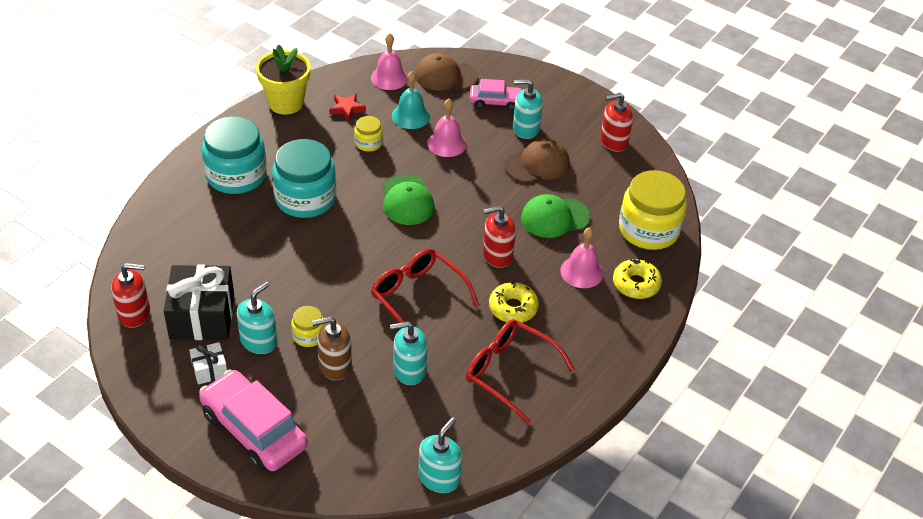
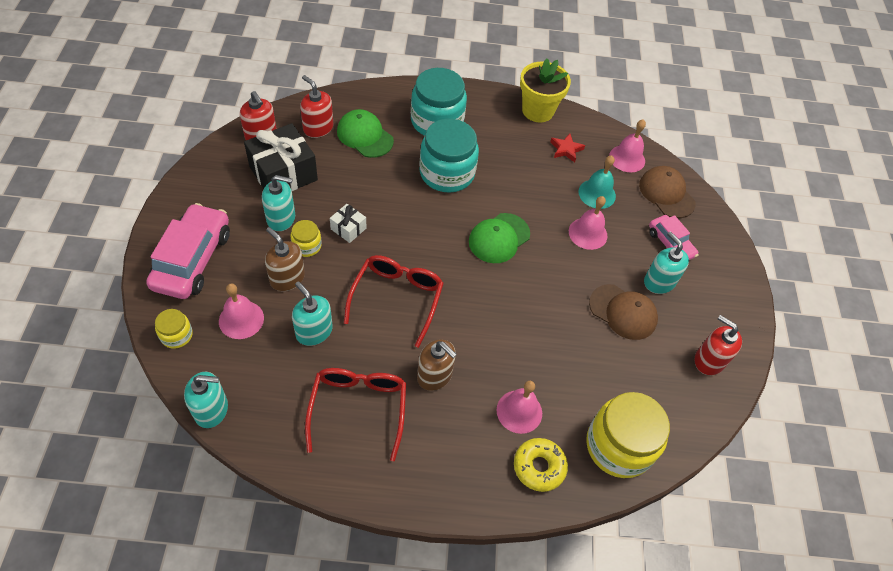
camera: 55 degrees right, 10 degrees up
white gift [189,342,227,384] -> white gift moved to [330,204,366,243]
yellow jar [354,116,383,152] -> yellow jar moved to [155,309,193,349]
red soap dispenser [483,206,516,268] -> red soap dispenser moved to [300,75,333,138]
yellow donut [489,281,539,323] -> brown soap dispenser [417,339,457,391]
green cap [521,194,591,238] -> green cap moved to [337,109,394,158]
none -> pink bell [219,283,264,339]

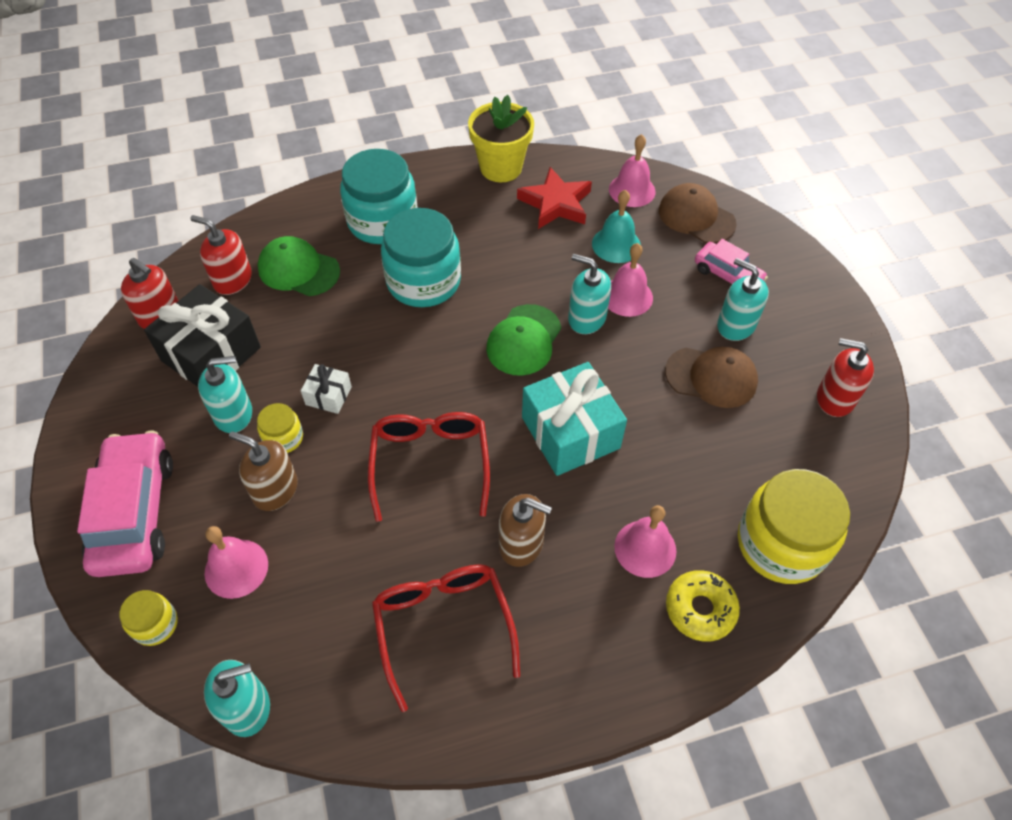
camera: 15 degrees left, 0 degrees up
turquoise soap dispenser [292,281,333,346] -> turquoise soap dispenser moved to [568,254,611,334]
red star [550,133,585,162] -> red star [517,167,592,229], size x1.68
none -> turquoise gift [522,362,627,476]

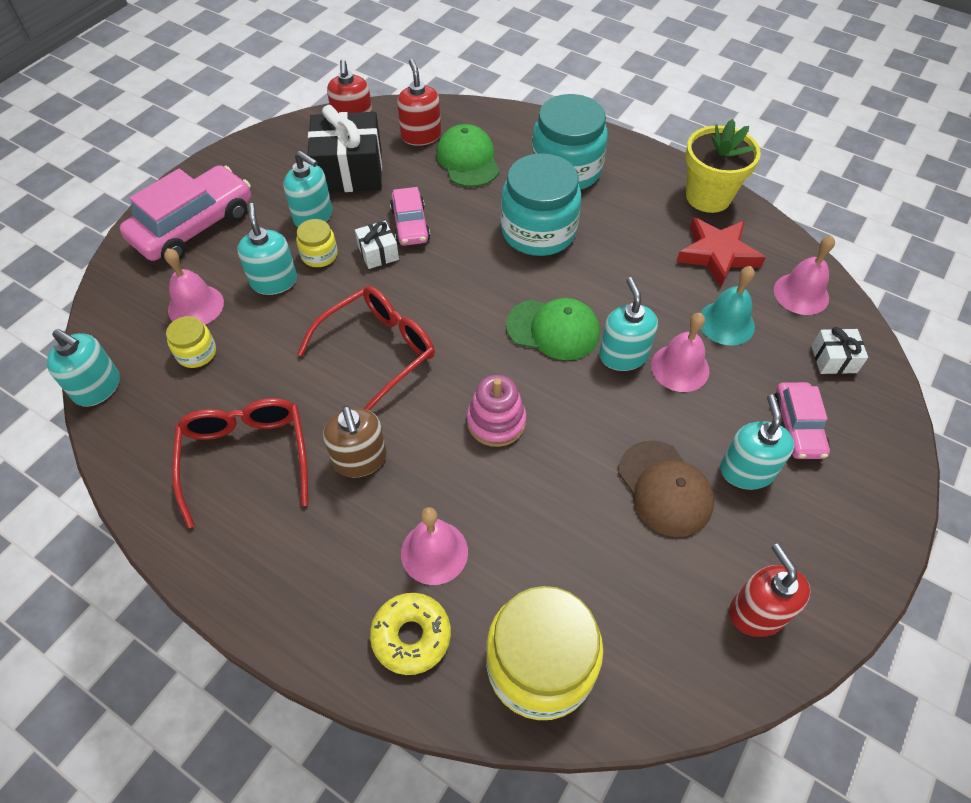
camera: 50 degrees right, 0 degrees up
yellow jar [119,590,178,646] -> yellow jar moved to [166,316,216,368]
brown soap dispenser [229,431,298,511] -> turquoise soap dispenser [237,203,297,295]
red glasses [372,564,520,712] -> red glasses turned 45 degrees counterclockwise [172,398,308,528]
green cap [486,304,561,376] -> green cap turned 150 degrees counterclockwise [506,298,600,360]
turquoise gift [522,362,627,476] -> pink stacking toy [467,375,526,447]
brown cap [659,183,736,243] -> white gift [811,327,868,374]
none -> pink car [390,187,430,246]

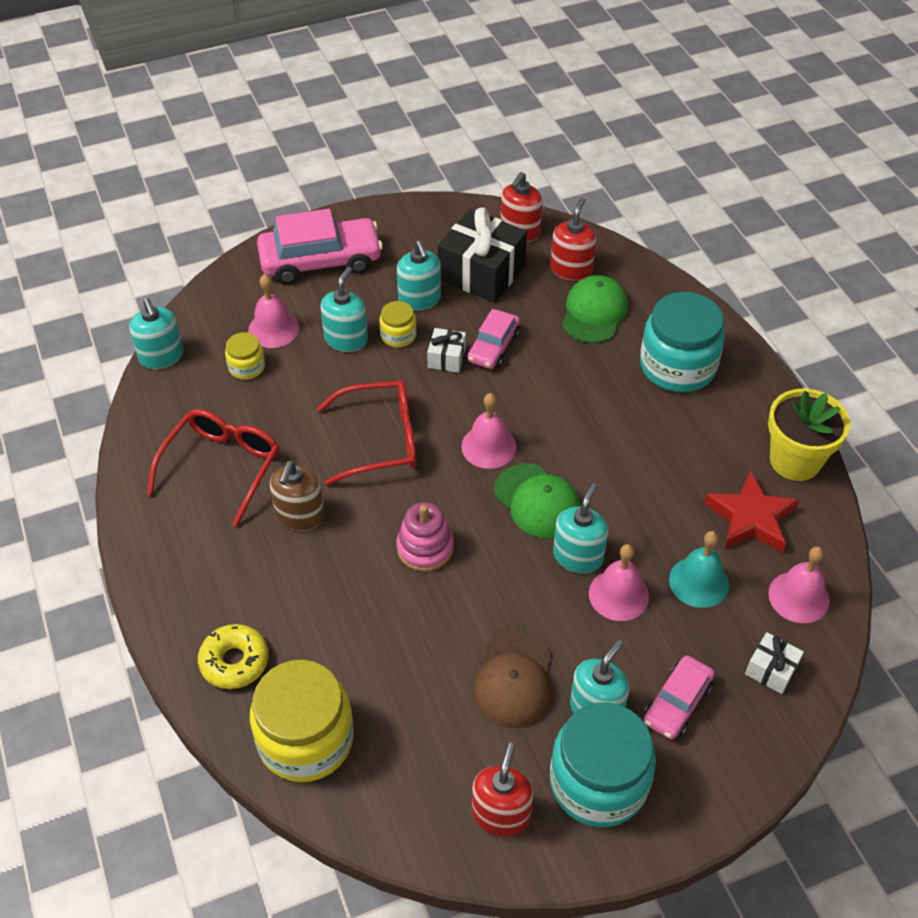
camera: 35 degrees right, 5 degrees down
pink bell [401,507,468,585] -> pink bell moved to [461,393,516,469]
turquoise jar [501,153,581,256] -> turquoise jar moved to [550,702,656,827]

